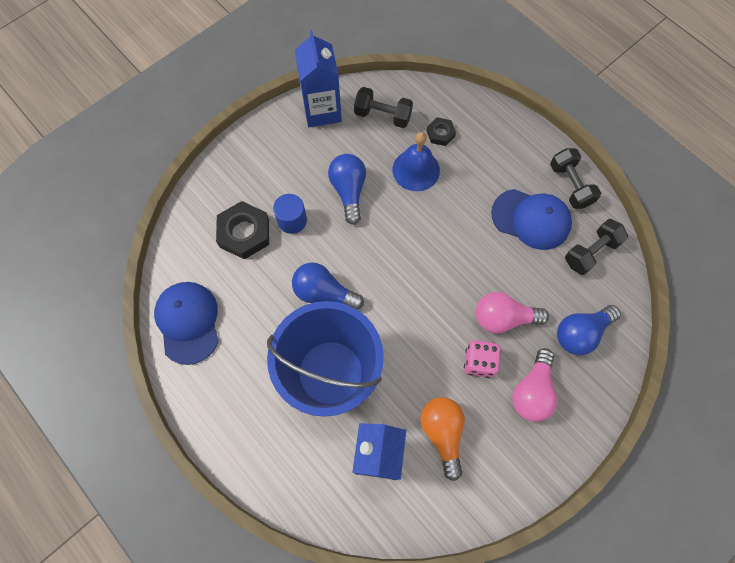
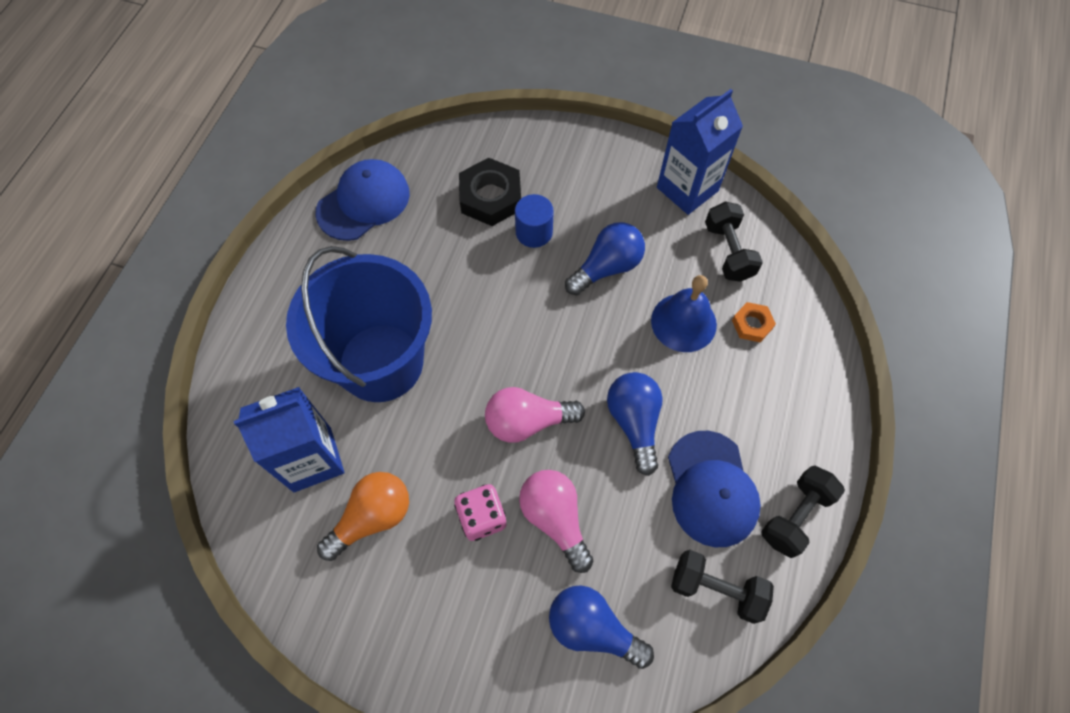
camera: 60 degrees right, 5 degrees down
blue light bulb [292,262,364,310] -> blue light bulb moved to [607,372,663,476]
black nut [427,117,456,146] -> orange nut [732,302,776,342]
pink light bulb [512,348,557,422] -> pink light bulb moved to [485,387,585,443]

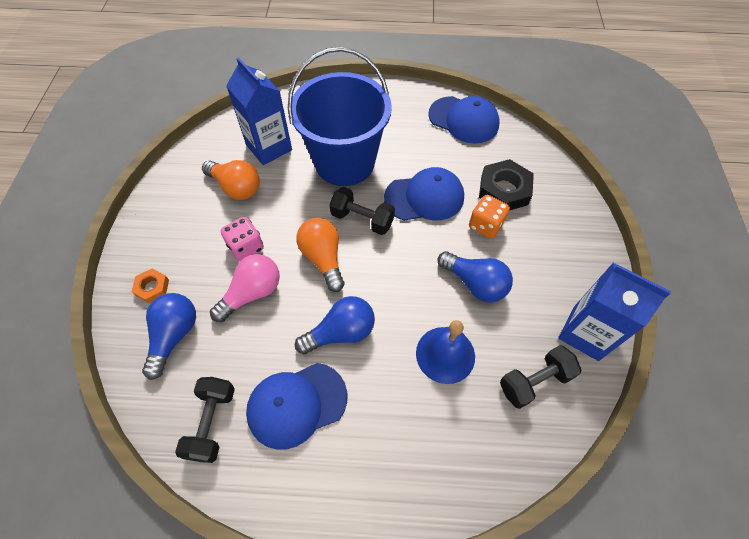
camera: 75 degrees right, 5 degrees down
pink light bulb [485,387,585,443] -> orange light bulb [296,218,345,292]
blue cylinder [515,194,554,248] -> orange dice [469,195,510,239]
orange nut [732,302,776,342] -> orange nut moved to [132,268,169,303]
black dumbbell [761,466,845,558] -> black dumbbell moved to [329,187,395,235]
none -> blue cap [384,167,464,221]

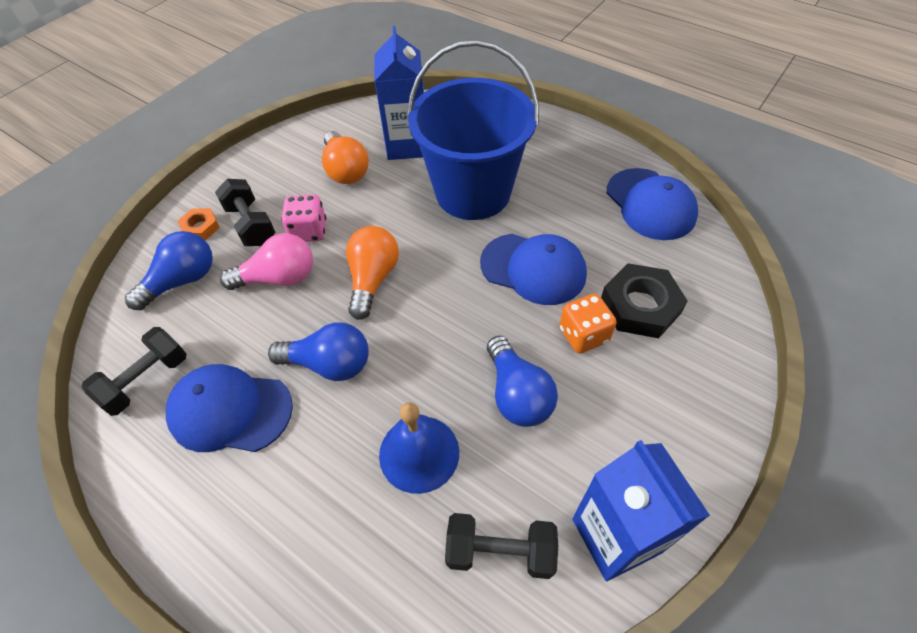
camera: 35 degrees right, 5 degrees down
black dumbbell [329,187,395,235] -> black dumbbell moved to [215,179,275,246]

